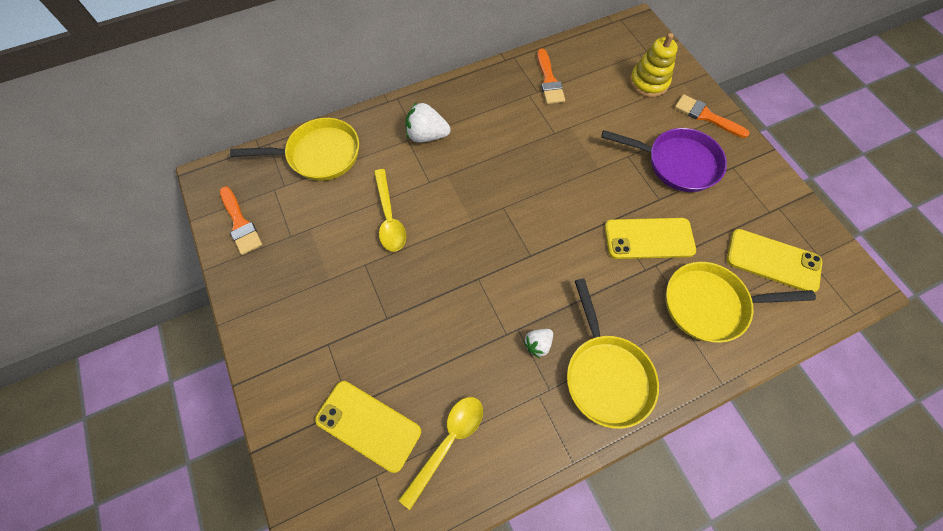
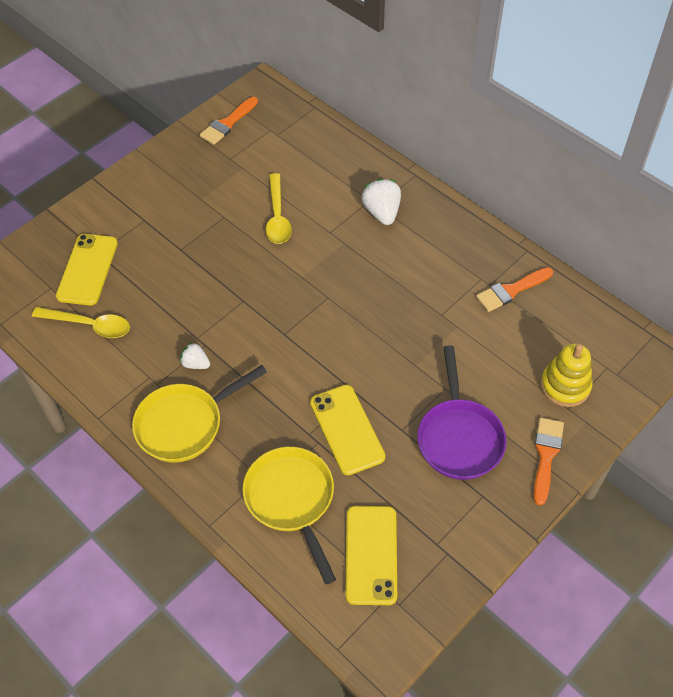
camera: 70 degrees right, 10 degrees down
yellow pan [230,118,359,181] -> none
yellow spoon [374,169,406,251] -> yellow spoon turned 60 degrees counterclockwise [266,173,292,244]

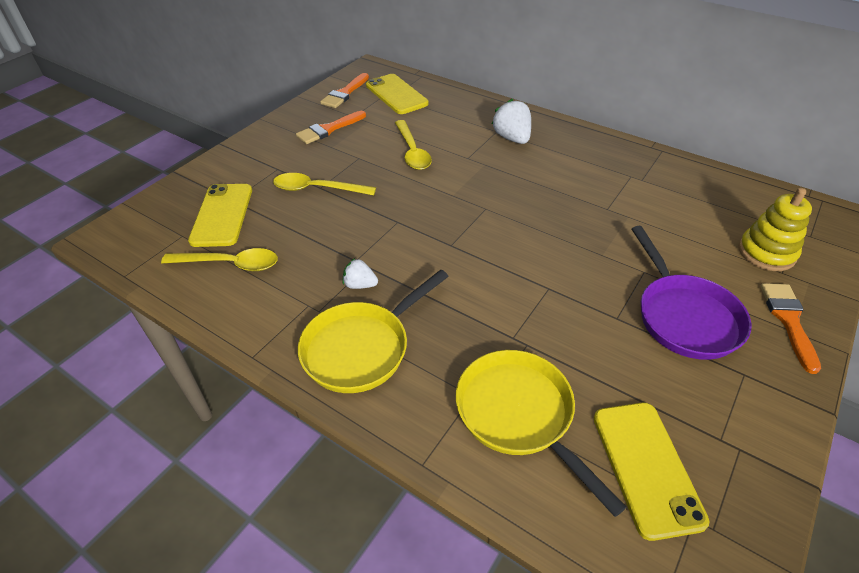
camera: 10 degrees left, 10 degrees down
yellow phone [310,385,386,475] -> yellow phone moved to [366,74,429,114]
orange brush [476,267,553,312] -> orange brush moved to [296,111,366,144]
none -> yellow spoon [273,173,376,195]

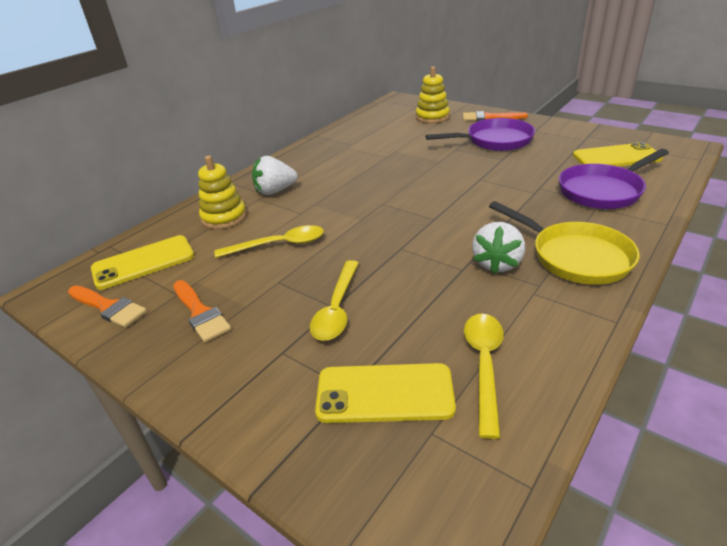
camera: 85 degrees left, 10 degrees down
white strawberry [343,258,378,289] -> white strawberry [472,222,525,274], size x1.68
yellow pan [456,350,627,517] -> purple pan [559,149,669,209]
none -> yellow stacking toy [198,156,247,229]

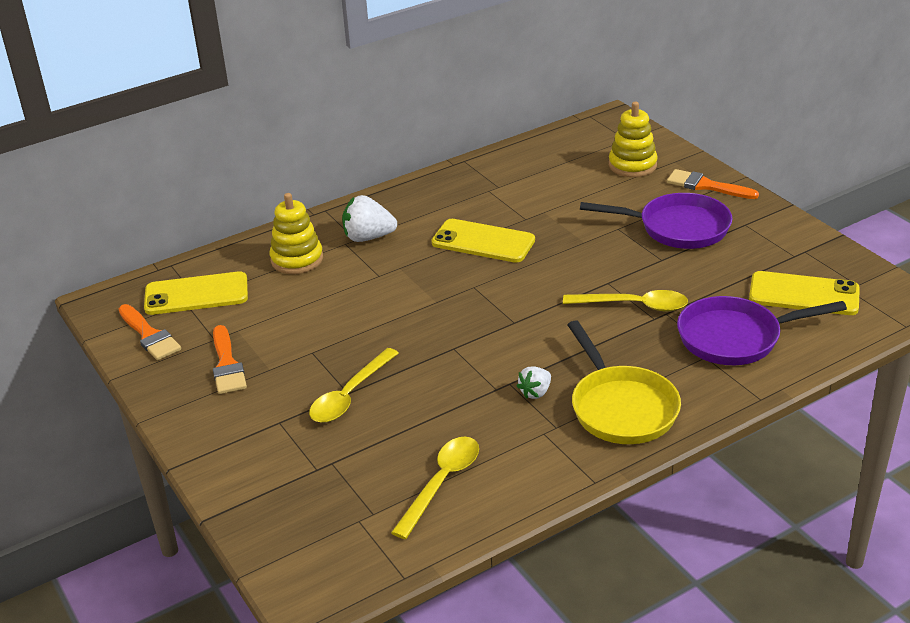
camera: 20 degrees right, 0 degrees up
yellow spoon [215,225,324,258] -> yellow spoon moved to [563,290,688,311]
yellow phone [315,363,456,423] -> yellow phone moved to [432,219,535,263]
white strawberry [472,222,525,274] -> white strawberry [517,366,551,399], size x0.59

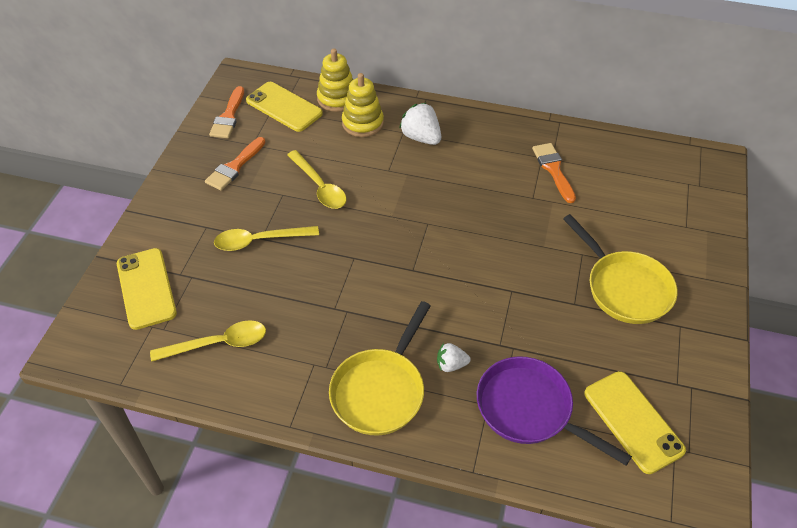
camera: 45 degrees right, 15 degrees up
yellow phone [432,219,535,263] -> yellow phone moved to [117,248,177,330]
white strawberry [517,366,551,399] -> white strawberry moved to [437,343,471,372]
yellow spoon [563,290,688,311] -> yellow spoon moved to [287,150,347,209]
purple pan [580,193,732,249] -> yellow pan [563,214,677,324]
yellow stacking toy [609,102,658,177] -> yellow stacking toy moved to [317,48,353,112]
orange brush [667,169,759,199] -> orange brush moved to [532,143,576,203]

